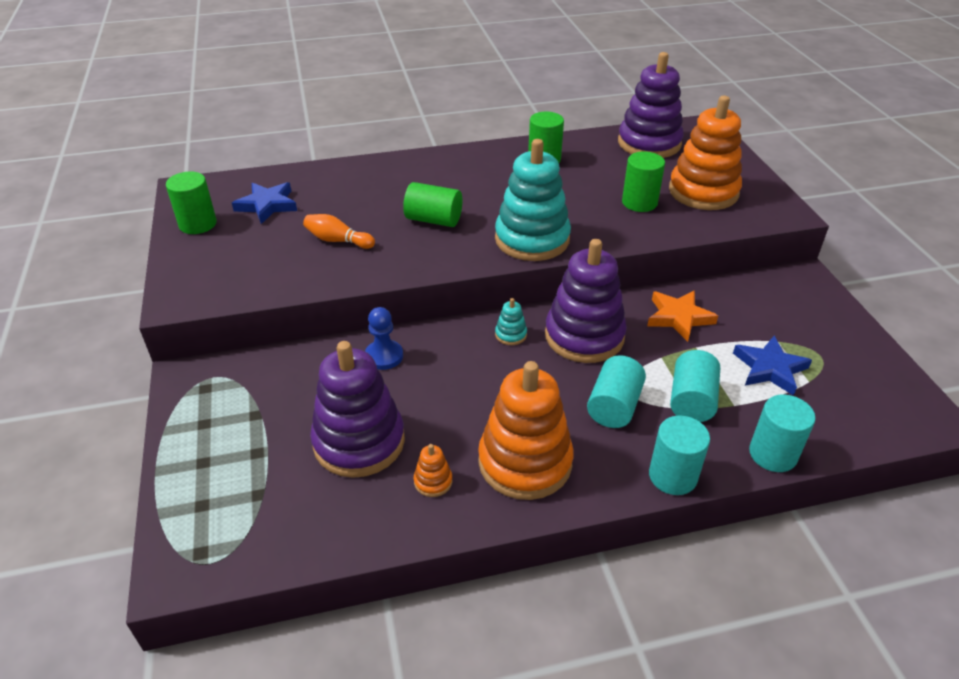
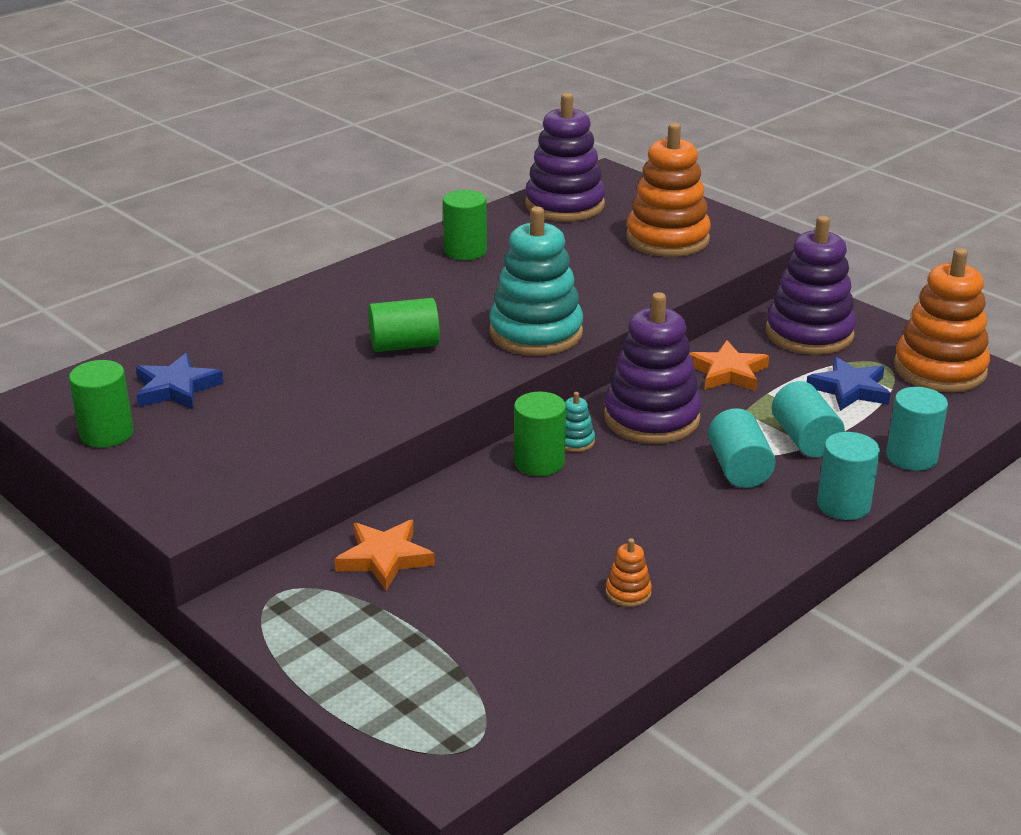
camera: 30 degrees left, 10 degrees down
orange bowling pin [303,214,375,249] -> none
purple stacking toy [310,341,405,478] -> purple stacking toy moved to [766,216,856,355]
blue pawn [365,307,403,370] -> none
orange stacking toy [478,361,574,500] -> orange stacking toy moved to [894,248,990,393]
green cylinder [622,152,665,212] -> green cylinder moved to [514,392,566,476]
none -> orange star [335,520,435,591]

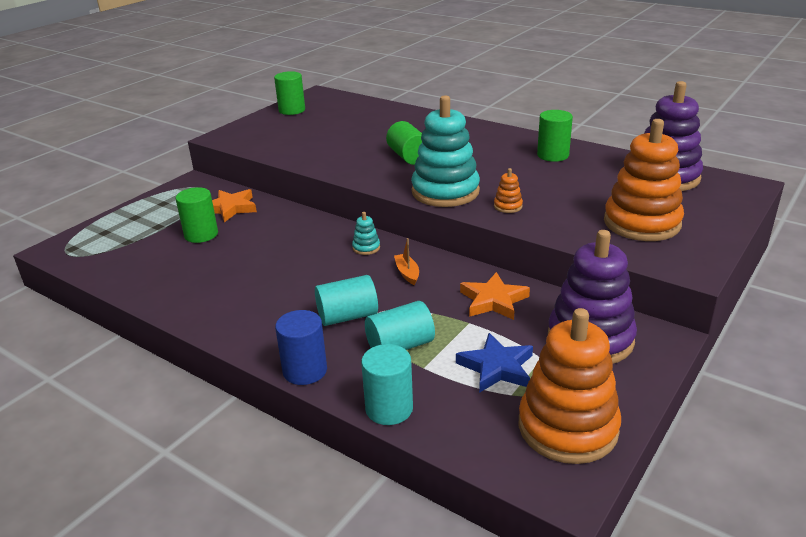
camera: 80 degrees right, 0 degrees up
blue star [136,353,224,410] -> none
green cylinder [514,392,566,476] -> green cylinder moved to [176,187,218,243]
purple stacking toy [604,292,701,444] -> orange boat [394,238,419,285]
orange stacking toy [606,538,652,607] -> orange stacking toy moved to [494,168,523,213]
turquoise cylinder [817,432,880,520] -> blue cylinder [275,310,327,385]

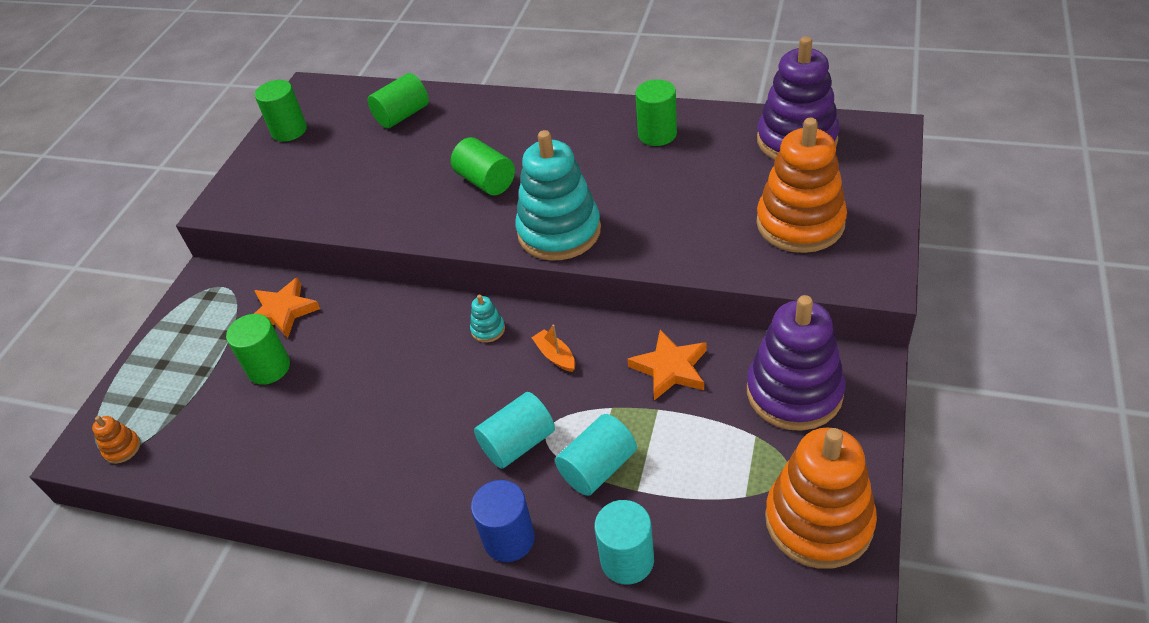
camera: 15 degrees left, 15 degrees up
blue star [456,333,533,393] -> none
orange stacking toy [494,168,523,213] -> orange stacking toy moved to [92,416,140,464]
none -> green cylinder [368,73,429,128]

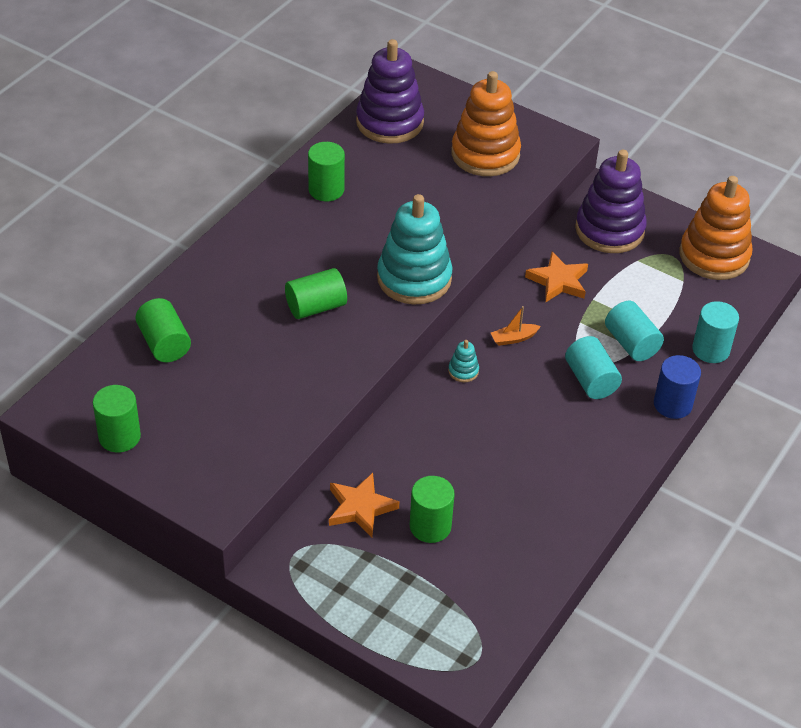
camera: 80 degrees left, 0 degrees up
orange stacking toy [92,416,140,464] -> none

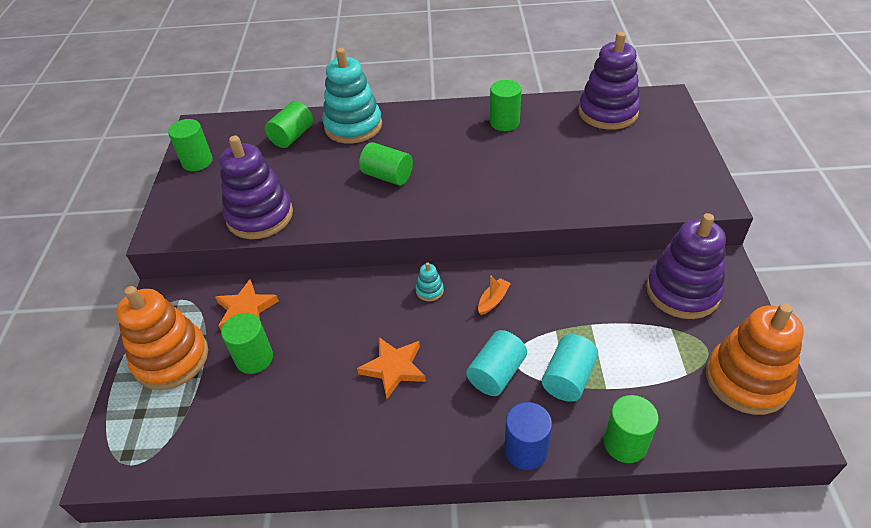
camera: 60 degrees right, 0 degrees up
turquoise stacking toy [377,194,453,305] -> turquoise stacking toy moved to [323,48,382,144]
orange stacking toy [451,71,521,176] -> orange stacking toy moved to [116,286,208,390]
orange boat [491,306,541,346] -> orange boat turned 90 degrees clockwise [478,276,511,315]
orange star [525,252,588,302] -> orange star moved to [357,337,426,399]
turquoise cylinder [692,301,739,363] -> green cylinder [604,395,659,463]
none -> purple stacking toy [220,136,293,239]

